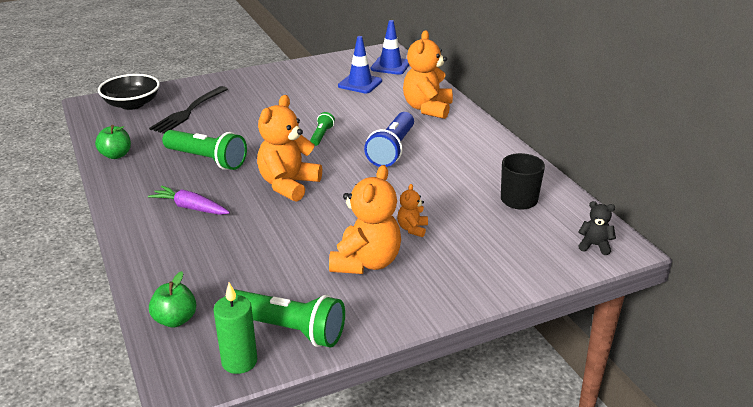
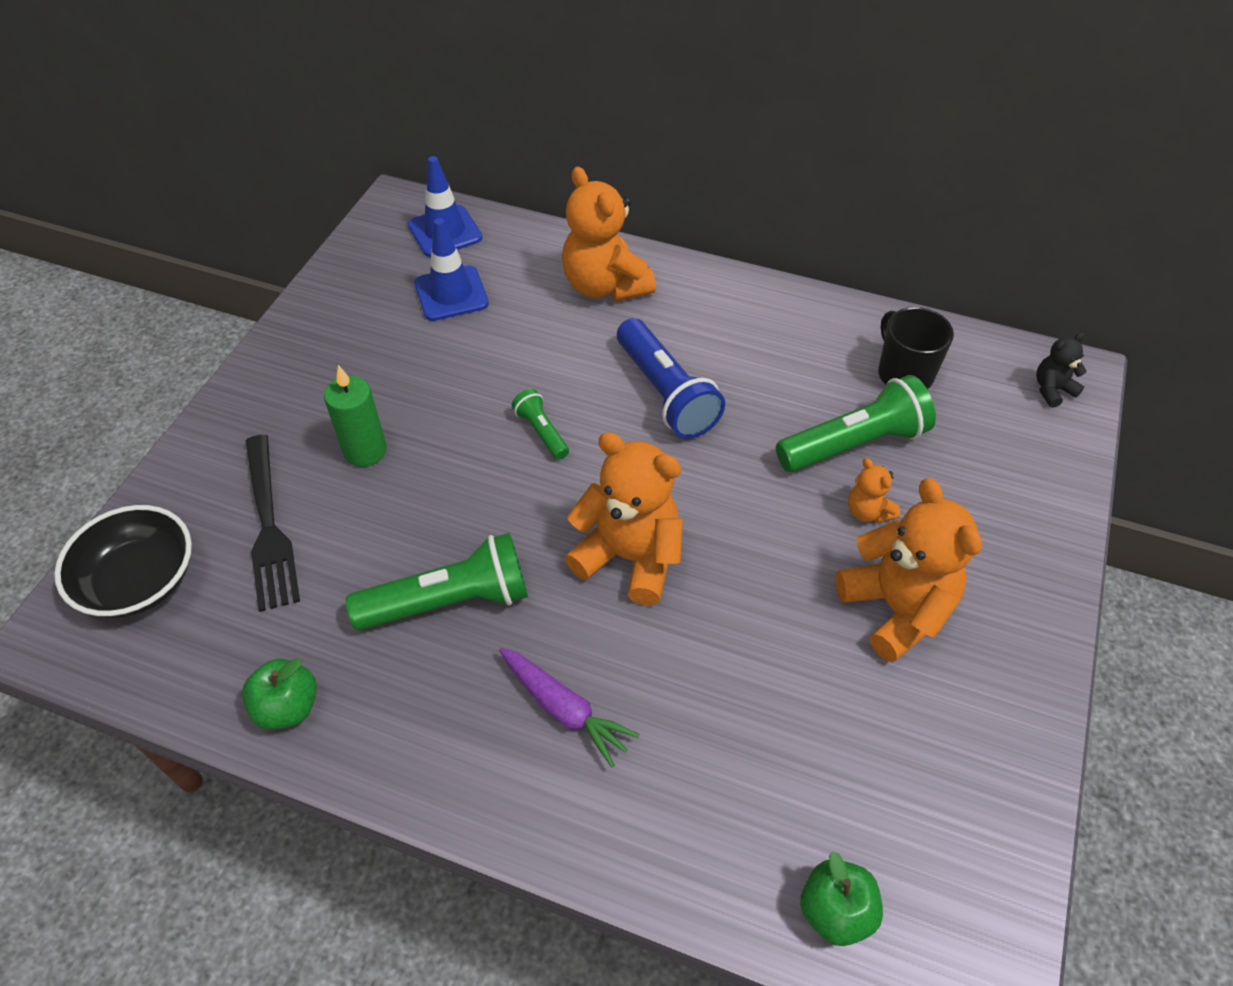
camera: 45 degrees left, 20 degrees up
purple carrot [148,186,230,215] -> purple carrot turned 120 degrees counterclockwise [499,648,640,768]
green candle [213,283,257,374] -> green candle moved to [324,365,387,467]
green flashlight [234,289,345,348] -> green flashlight moved to [776,375,936,472]
orange teddy bear [257,95,322,202] -> orange teddy bear turned 135 degrees clockwise [565,432,683,606]

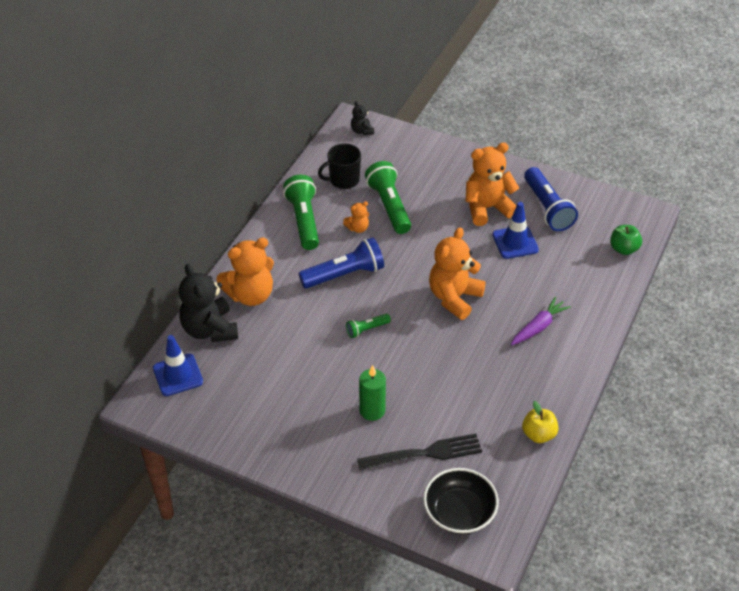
camera: 85 degrees left, 5 degrees down
green apple [242,658,317,730] -> yellow apple [522,401,559,443]
green flashlight [346,533,528,631] -> green flashlight moved to [283,175,319,250]
blue traffic cone [414,218,489,321] -> blue traffic cone moved to [492,202,539,259]
orange teddy bear [848,458,900,523] -> orange teddy bear moved to [343,201,369,233]
none -> black teddy bear [179,264,238,342]
none -> blue flashlight [524,167,578,231]

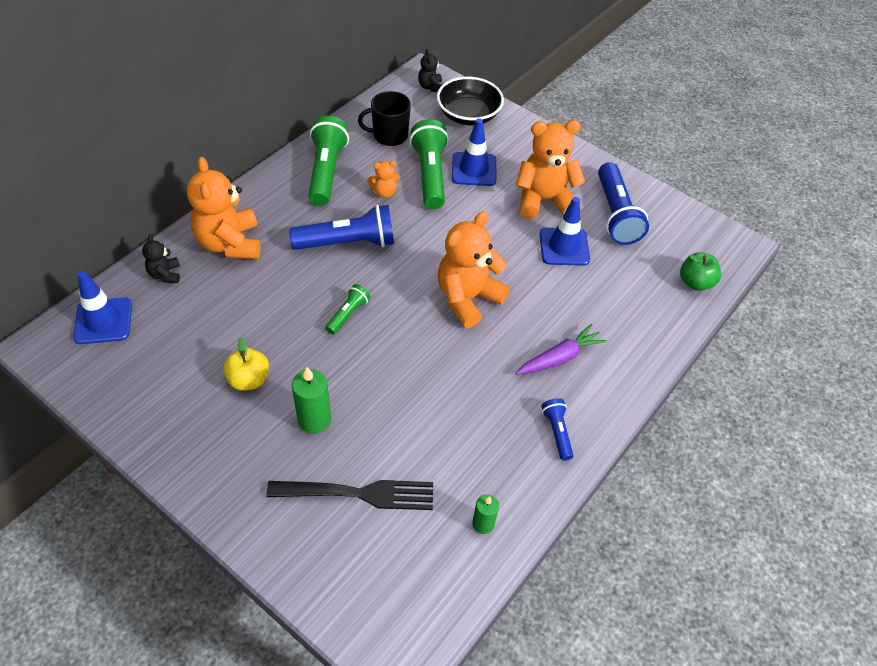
camera: 10 degrees right, 5 degrees up
black teddy bear [179,264,238,342] -> black teddy bear [142,234,180,283], size x0.48
orange teddy bear [216,237,274,306] -> orange teddy bear turned 90 degrees clockwise [187,157,261,259]
green flashlight [346,314,391,338] -> green flashlight turned 135 degrees clockwise [325,284,370,334]
black bowl [423,468,499,534] -> black bowl moved to [437,77,504,126]
yellow apple [522,401,559,443] -> yellow apple moved to [223,337,269,391]
none -> blue traffic cone [452,118,496,186]
none -> green candle [472,494,499,534]
none -> blue flashlight [542,398,573,461]

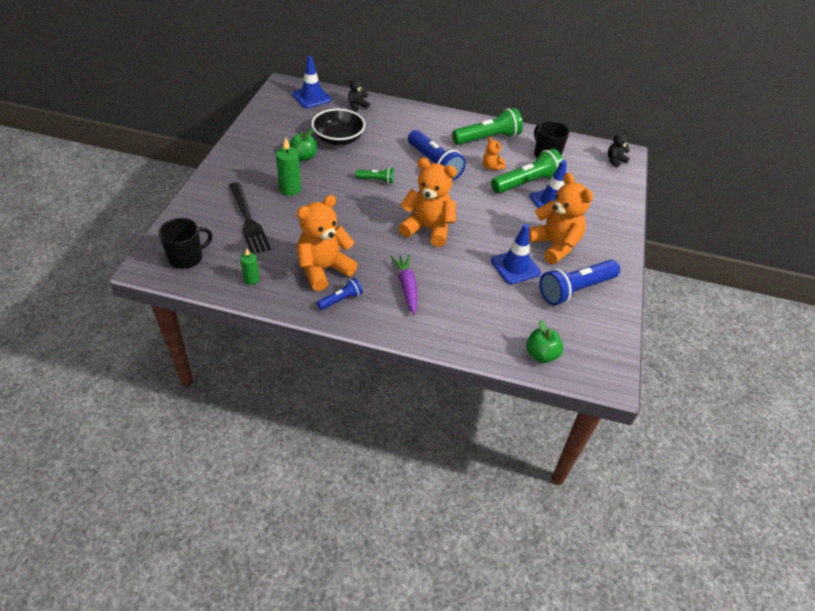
camera: 65 degrees right, 5 degrees down
orange teddy bear [187,157,261,259] -> orange teddy bear moved to [297,195,358,291]
yellow apple [223,337,269,391] -> green apple [289,129,317,161]
black bowl [437,77,504,126] -> black bowl moved to [311,109,365,145]
purple carrot [516,324,607,375] -> purple carrot turned 135 degrees counterclockwise [391,255,417,315]
none -> black mug [159,218,212,269]

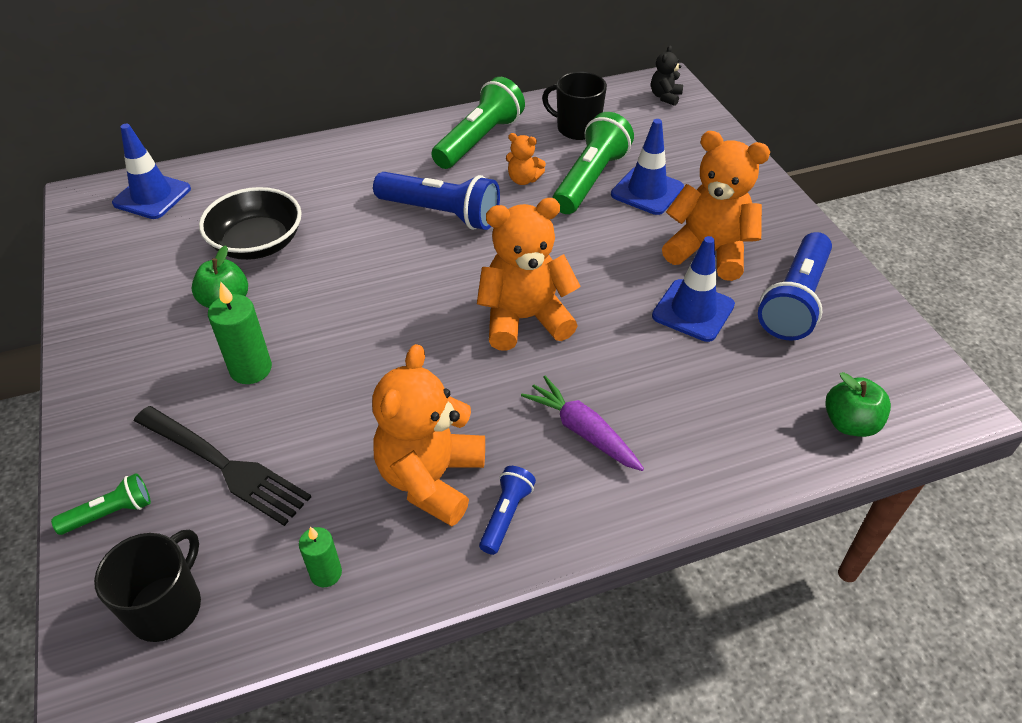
camera: 30 degrees left, 0 degrees up
black teddy bear [348,76,370,112] -> none
green flashlight [355,167,394,184] -> green flashlight moved to [51,473,151,535]

